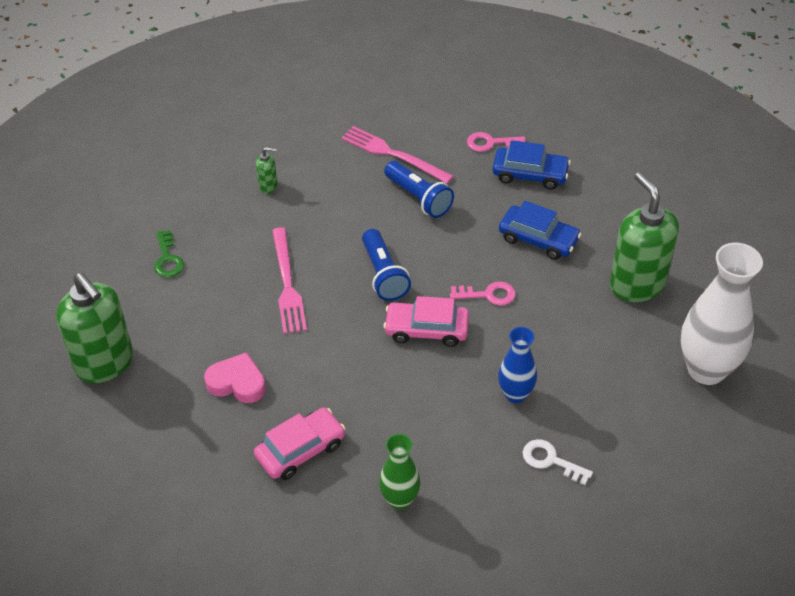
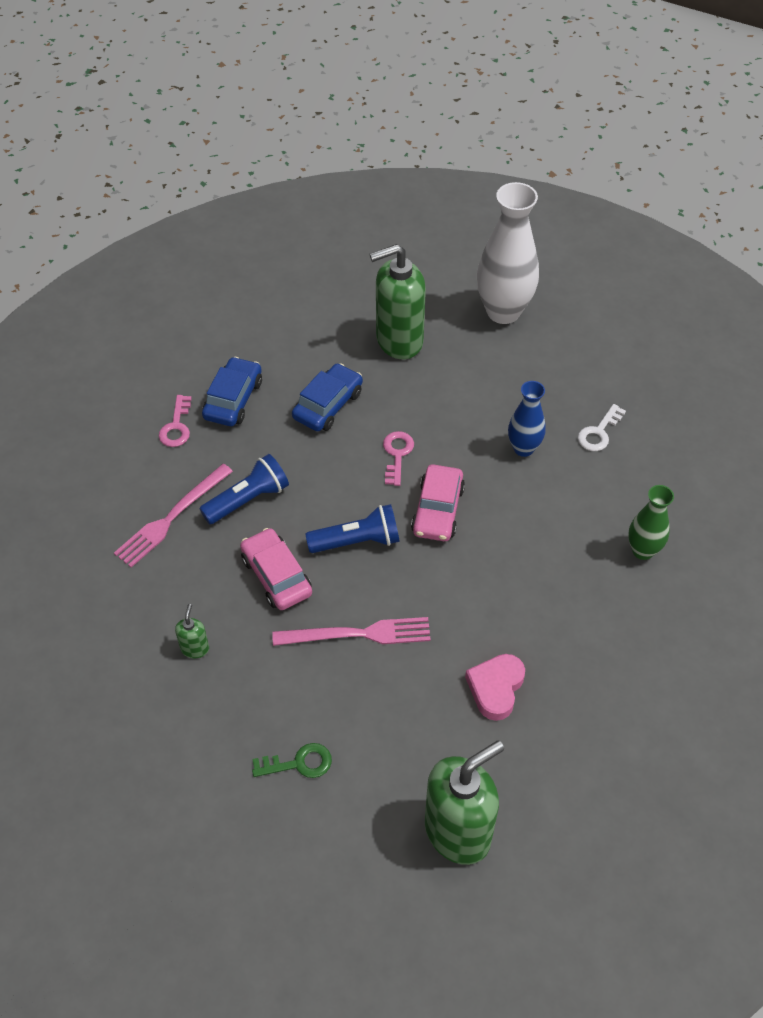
camera: 85 degrees left, 5 degrees up
pink car [254,408,345,480] -> pink car moved to [240,528,312,610]

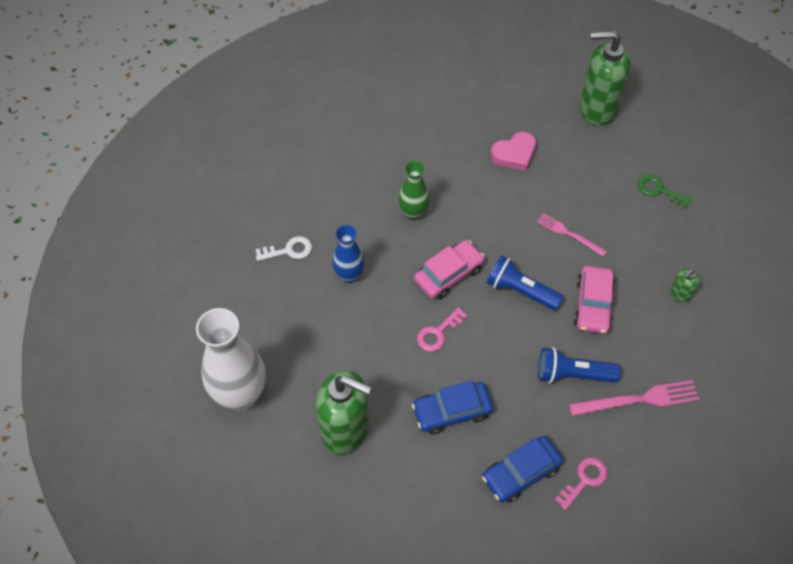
camera: 140 degrees left, 5 degrees up
pink fork [272,617,431,646] -> pink fork [537,213,607,257], size x0.64
green vase [628,485,674,560] -> green vase moved to [399,161,429,220]

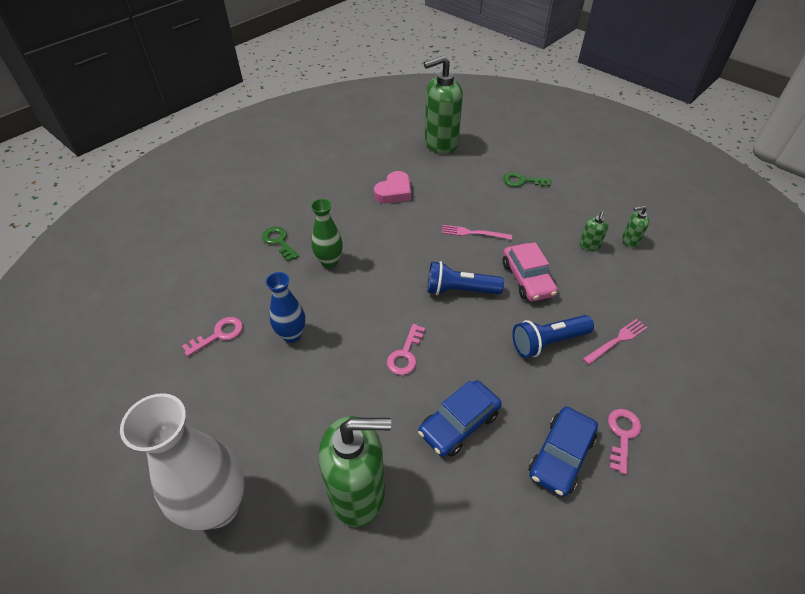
camera: 25 degrees left, 10 degrees down
white key [256,236,312,261] -> pink key [182,317,243,356]
pink car [414,240,485,299] -> none
pink fork [569,380,699,416] -> pink fork [583,319,648,365], size x0.64
none -> green key [262,227,299,262]
none -> green soap dispenser [622,206,649,248]

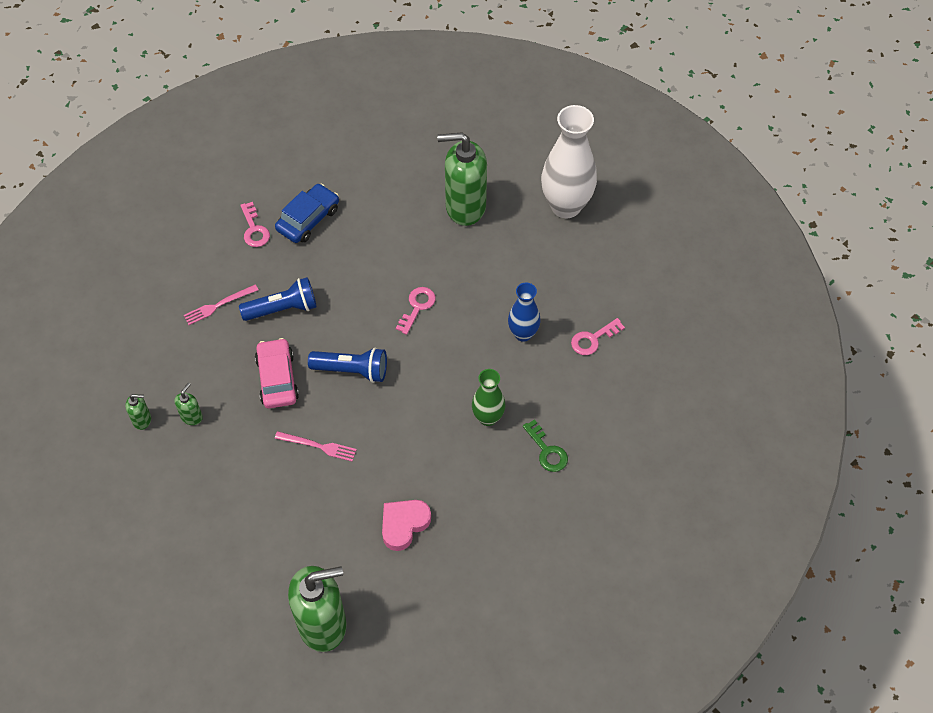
camera: 175 degrees left, 10 degrees up
blue car [418,380,502,457] -> none
green key [503,172,551,187] -> none
pink key [608,409,641,475] -> pink key turned 45 degrees counterclockwise [240,202,270,247]

